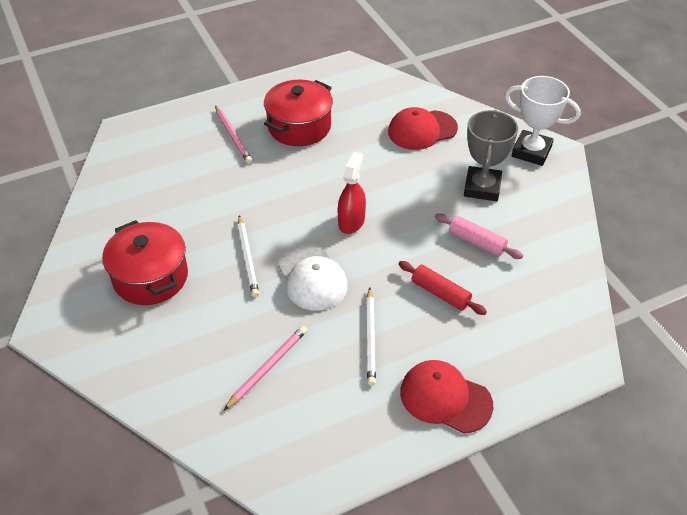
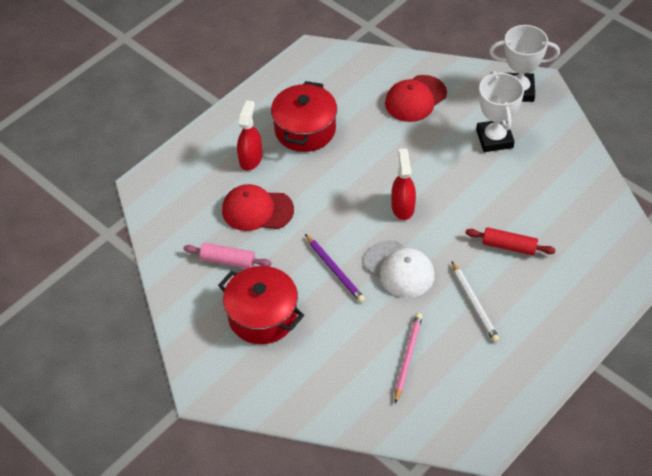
camera: 20 degrees left, 5 degrees up
pink pencil [215,105,252,164] -> red spray bottle [237,100,262,171]
white pencil [238,215,259,297] -> purple pencil [305,234,365,303]
red cap [400,360,493,434] -> red cap moved to [222,184,294,231]
pink rolling pin [435,213,523,259] -> pink rolling pin moved to [184,243,272,268]
grey trophy [464,110,518,201] -> white trophy [476,71,524,152]

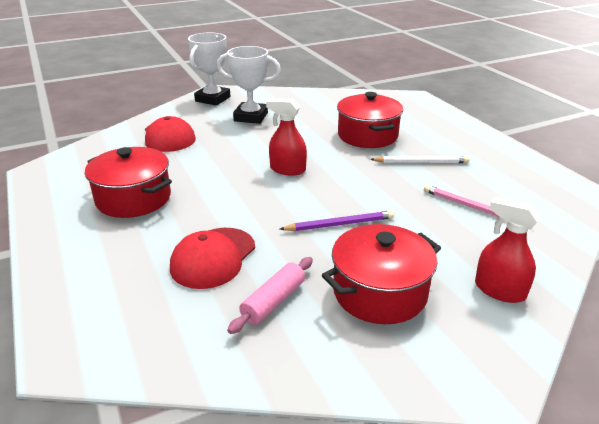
camera: 70 degrees left, 20 degrees down
red spray bottle [237,100,262,171] -> red spray bottle moved to [475,197,540,303]
white cap [364,240,435,298] -> none
red rolling pin [466,227,555,256] -> red pot [337,92,403,148]

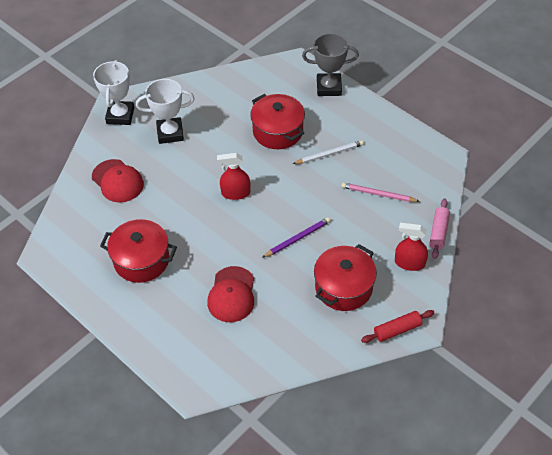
camera: 20 degrees left, 20 degrees up
pink rolling pin [227,257,313,334] -> pink rolling pin moved to [429,198,450,259]
none -> grey trophy [302,33,359,96]
none -> red rolling pin [361,310,434,343]

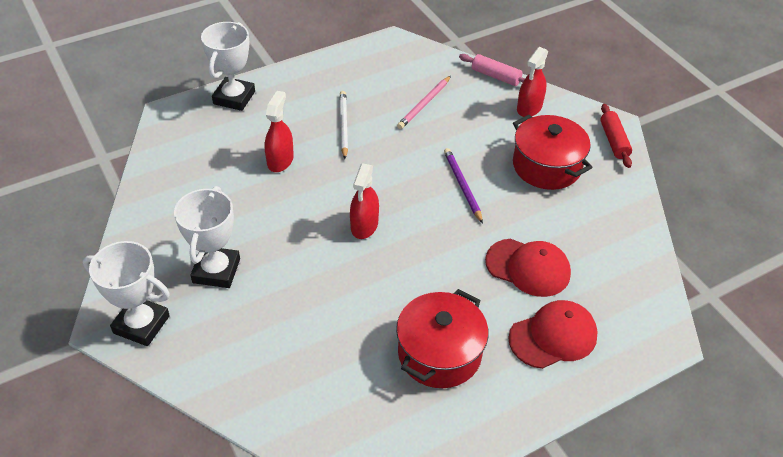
camera: 75 degrees left, 5 degrees down
red cap [92,159,144,203] -> red cap moved to [508,300,598,369]
red pot [250,94,305,149] -> red spray bottle [265,91,294,172]
grey trophy [302,33,359,96] -> white trophy [201,22,255,111]

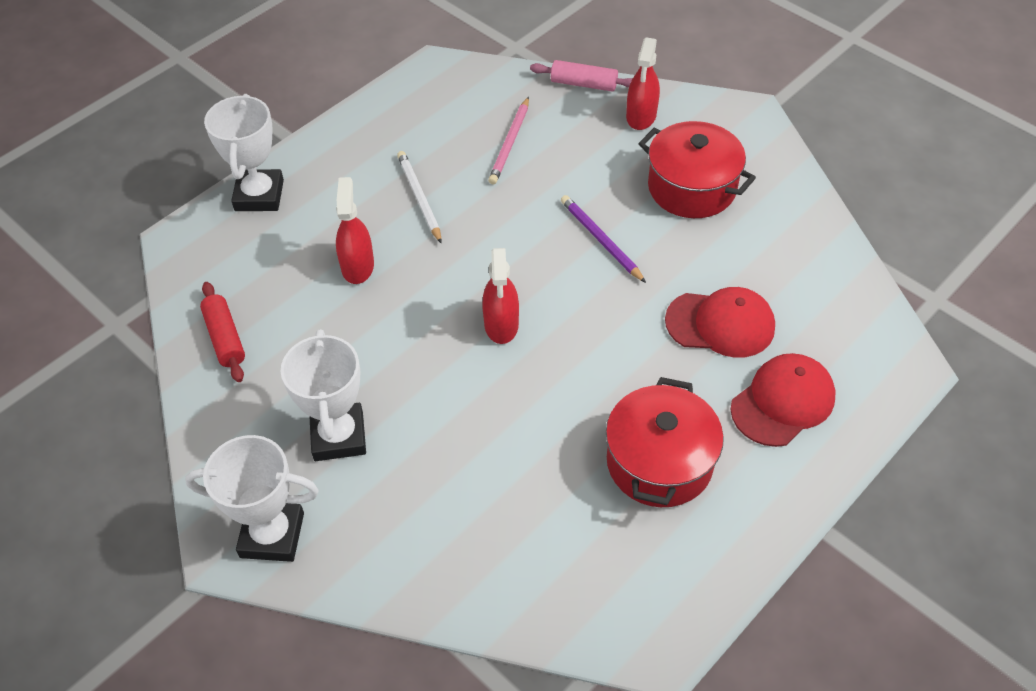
camera: 15 degrees left, 5 degrees up
red rolling pin [600,104,632,168] -> red rolling pin moved to [200,282,245,382]

